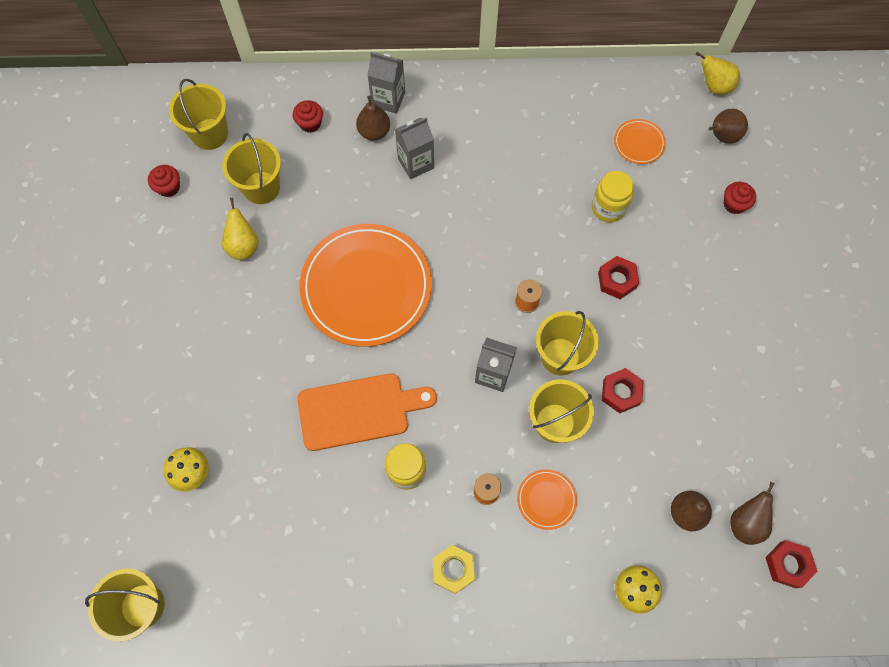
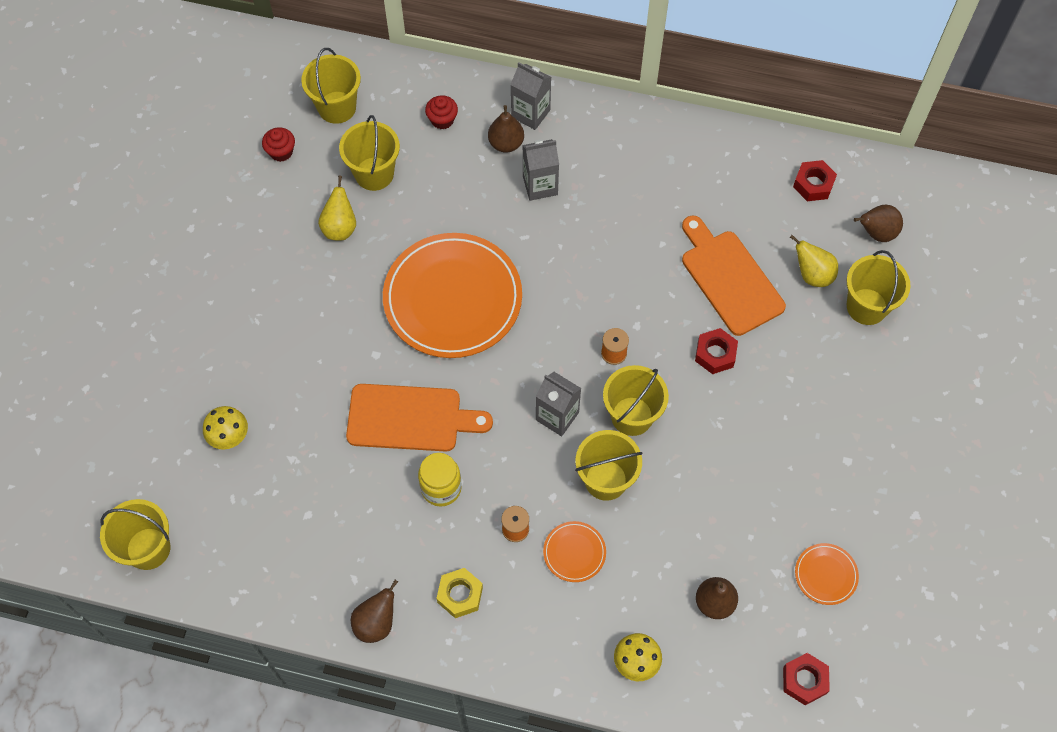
camera: 15 degrees right, 5 degrees down
yellow jar [592,171,634,222] -> orange cutting board [682,216,786,336]
red nut [602,368,644,413] -> red nut moved to [793,160,837,201]
orange plate [614,119,666,164] -> orange plate moved to [795,543,859,605]
yellow pear [696,52,740,95] -> yellow pear moved to [790,235,838,287]
red cupcake [724,182,756,214] -> yellow bucket [847,250,911,325]
brown pear [730,482,774,545] -> brown pear moved to [351,580,398,643]

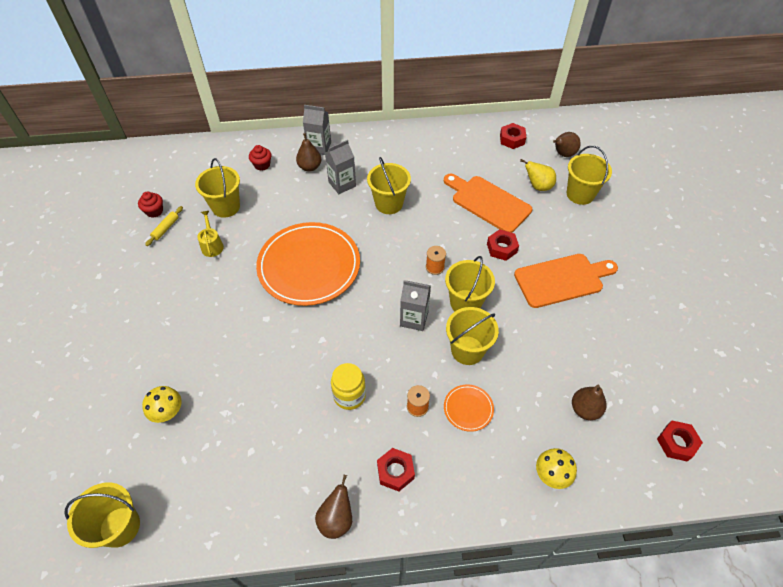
camera: 20 degrees left, 10 degrees down
yellow bucket [301,48,361,124] -> yellow bucket moved to [367,157,411,214]
yellow pear [318,176,356,241] -> yellow watering can [197,211,224,257]
orange cutting board [346,384,493,452] -> orange cutting board moved to [514,254,618,308]
yellow nut [436,568,483,618] -> red nut [377,448,415,492]
orange plate [795,543,859,605] -> none
none -> yellow rolling pin [145,206,183,246]

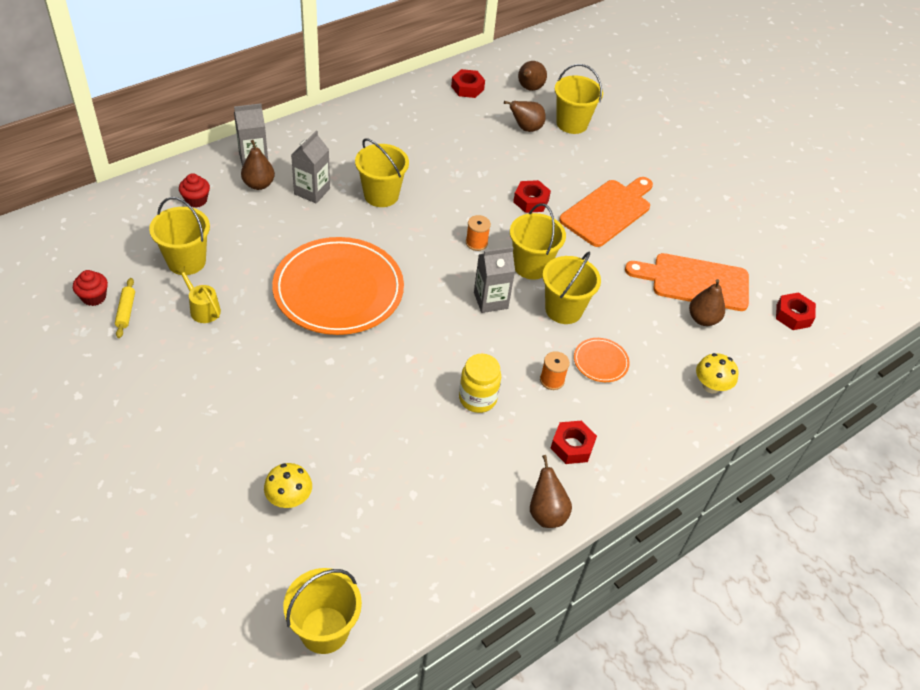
camera: 35 degrees left, 5 degrees down
orange cutting board [444,174,532,233] -> orange cutting board moved to [625,253,749,311]
yellow pear [520,159,556,191] -> brown pear [504,101,546,132]

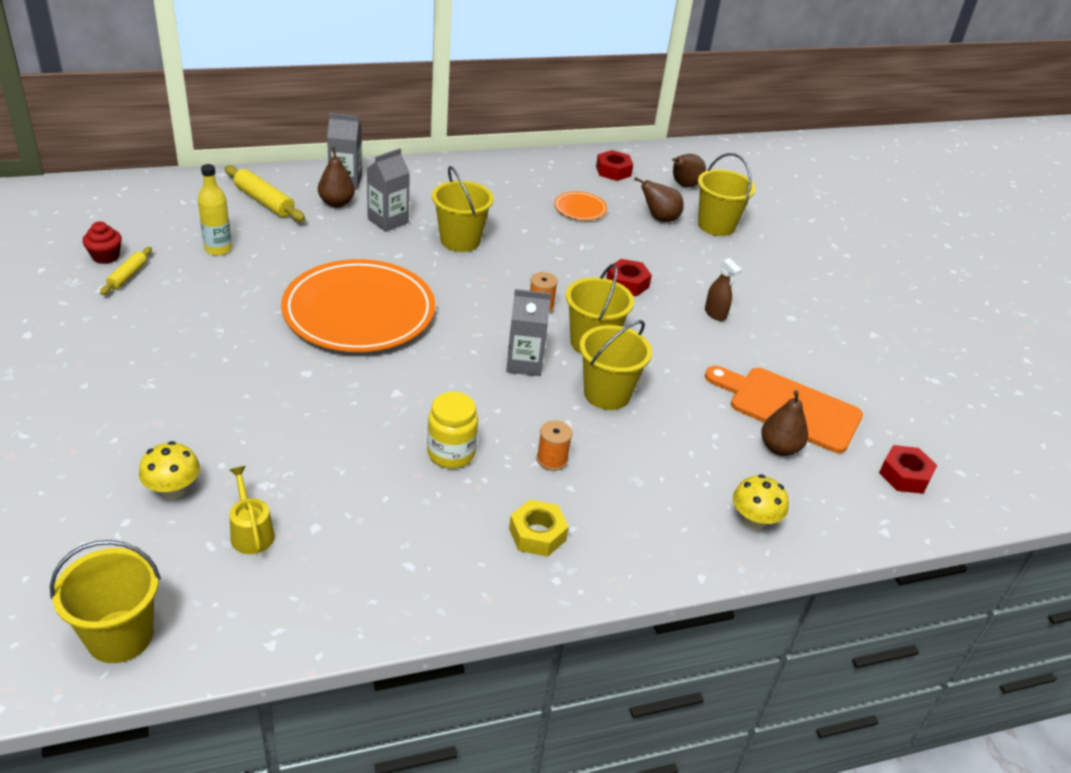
camera: 20 degrees right, 10 degrees down
yellow bucket [149,197,210,275] -> yellow bottle [198,164,232,255]
yellow watering can [176,266,221,323] -> yellow watering can moved to [229,466,275,554]
red cupcake [179,173,210,208] -> yellow rolling pin [225,165,305,222]
brown pear [530,455,572,528] -> none
red nut [550,421,597,464] -> yellow nut [509,500,569,557]
orange cutting board [559,177,653,247] -> brown spray bottle [705,258,742,321]
orange plate [574,338,630,382] -> orange plate moved to [554,191,607,220]

